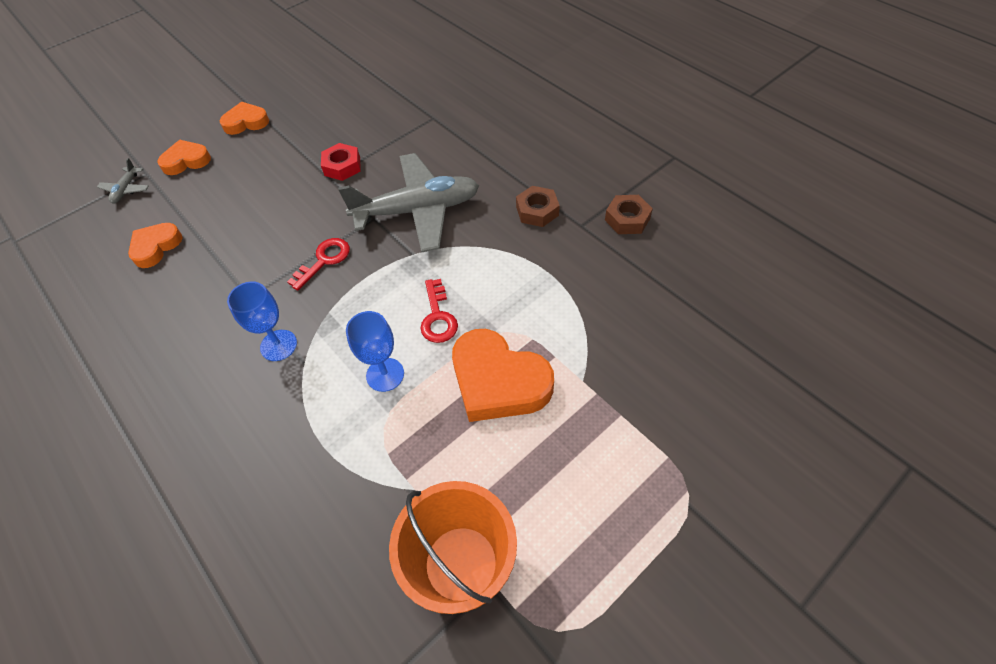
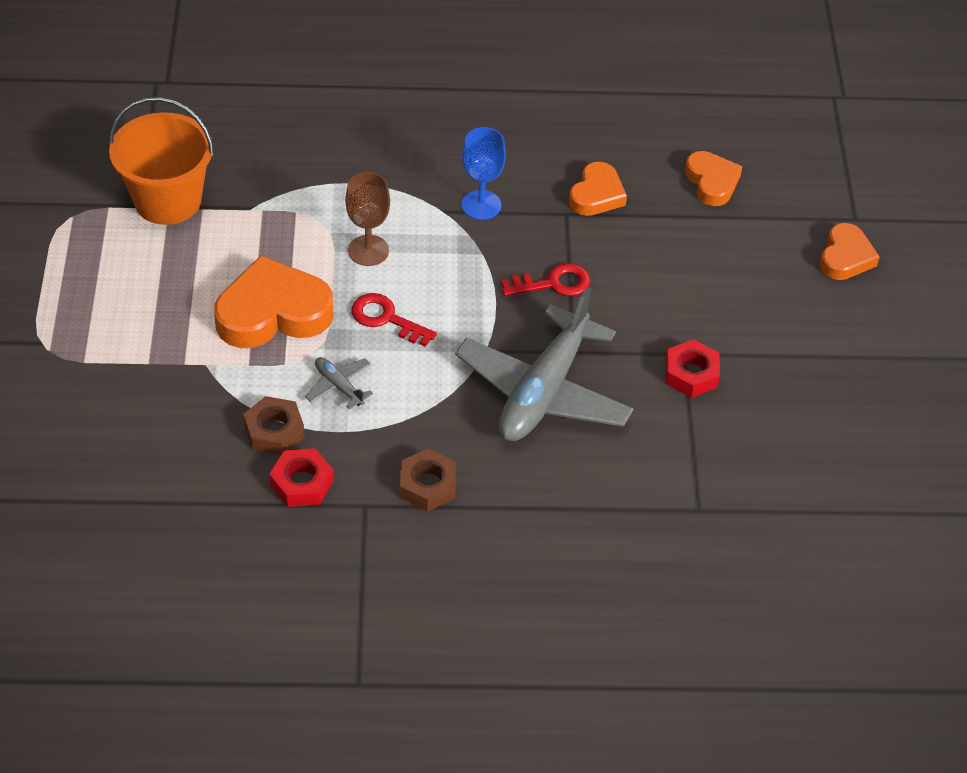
camera: 125 degrees right, 5 degrees down
grey plane [97,158,149,204] -> grey plane moved to [305,357,373,410]
orange heart [220,102,269,135] -> orange heart moved to [569,162,627,216]
red key [287,238,350,291] -> red key turned 90 degrees counterclockwise [501,263,590,296]
blue goblet [346,311,404,392] -> brown goblet [345,172,390,266]
brown nut [605,195,653,234] -> brown nut moved to [243,396,305,455]
none -> red nut [269,448,334,507]

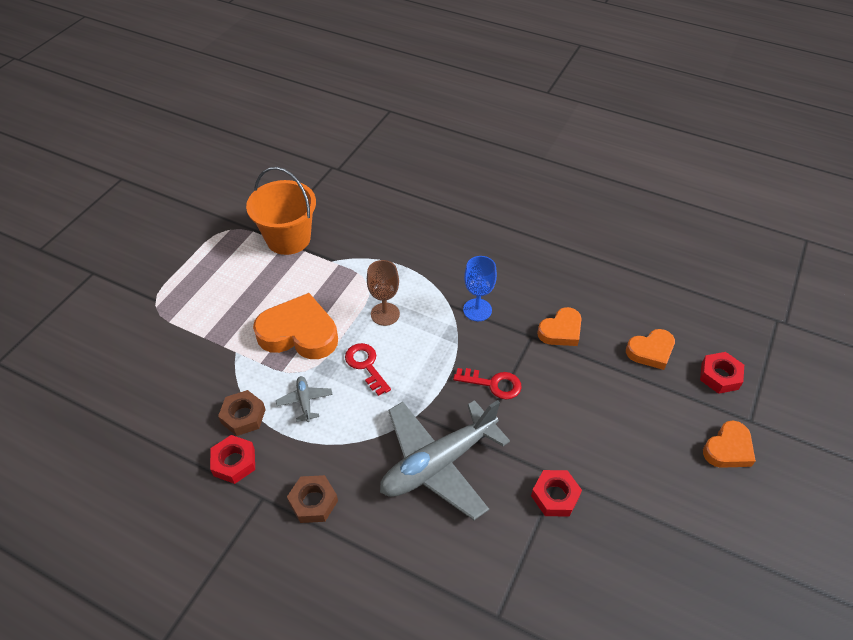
camera: 30 degrees right, 0 degrees up
orange heart [685,151,743,206] -> orange heart turned 60 degrees clockwise [626,329,675,370]
none -> red nut [700,352,744,394]

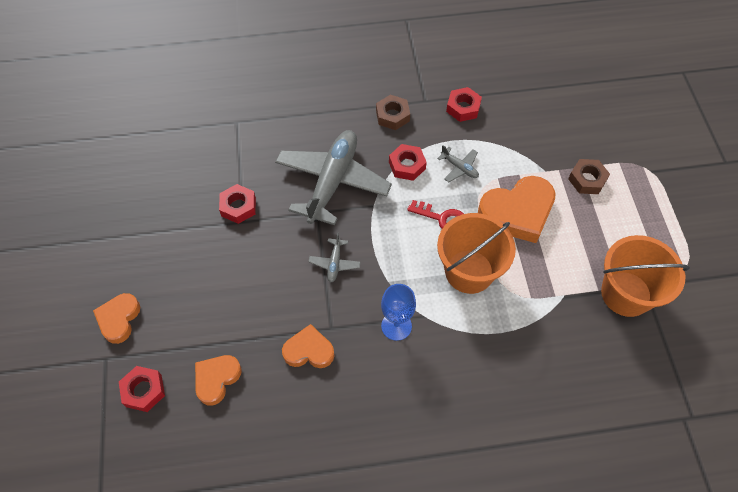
camera: 145 degrees right, 10 degrees up
brown nut [218,390,266,436] -> brown nut moved to [568,159,610,194]
brown goblet [367,260,400,326] -> orange bucket [437,213,516,294]
red key [453,368,522,399] -> grey plane [308,232,361,282]
orange heart [537,307,582,346] -> orange heart turned 75 degrees clockwise [282,324,334,368]
none -> red nut [389,144,427,181]

